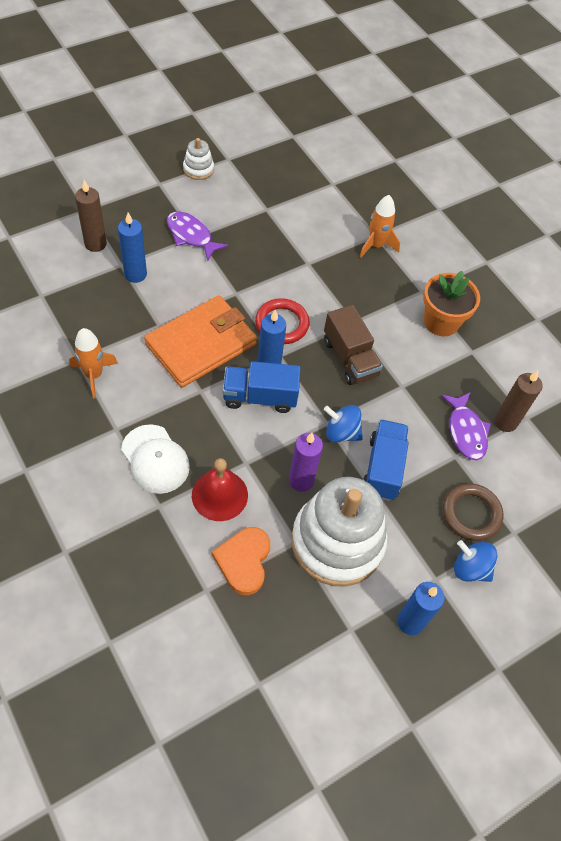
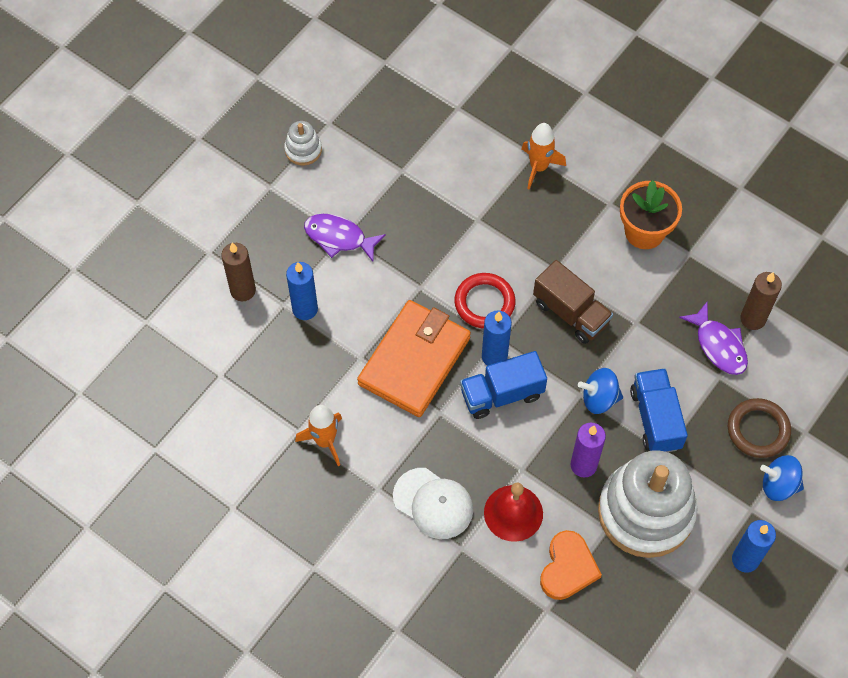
camera: 15 degrees left, 5 degrees up
orange heart [212,527,270,595] -> orange heart turned 150 degrees counterclockwise [540,530,602,600]

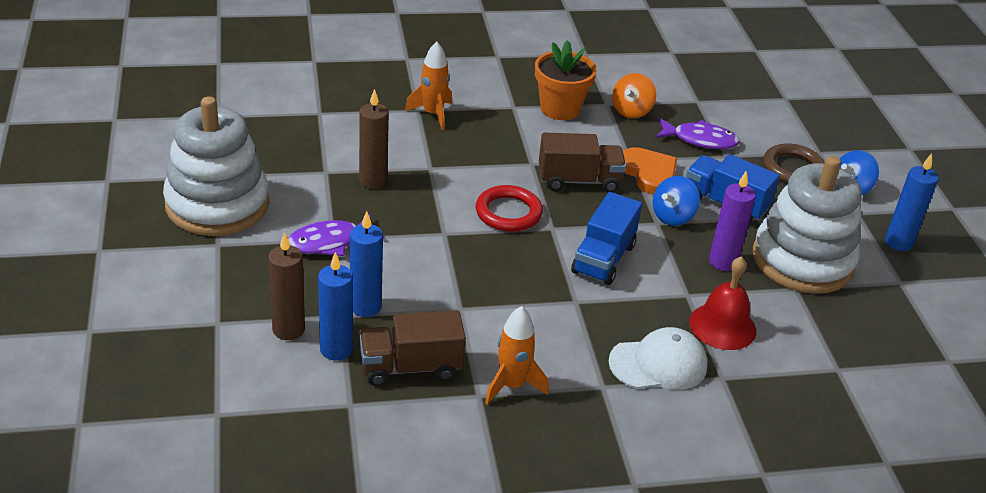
camera: 50 degrees left, 25 degrees down
white stacking toy [284,121,322,166] -> white stacking toy [163,96,269,236], size x2.32
orange wallet [357,300,471,417] -> none
blue candle [482,311,512,366] -> blue candle moved to [318,252,353,361]
orange heart [540,530,602,600] -> orange heart moved to [623,147,677,195]
brown candle [740,272,782,330] -> brown candle moved to [359,89,389,189]
none -> brown truck [359,310,466,386]
none -> orange spinning top [612,73,656,118]

